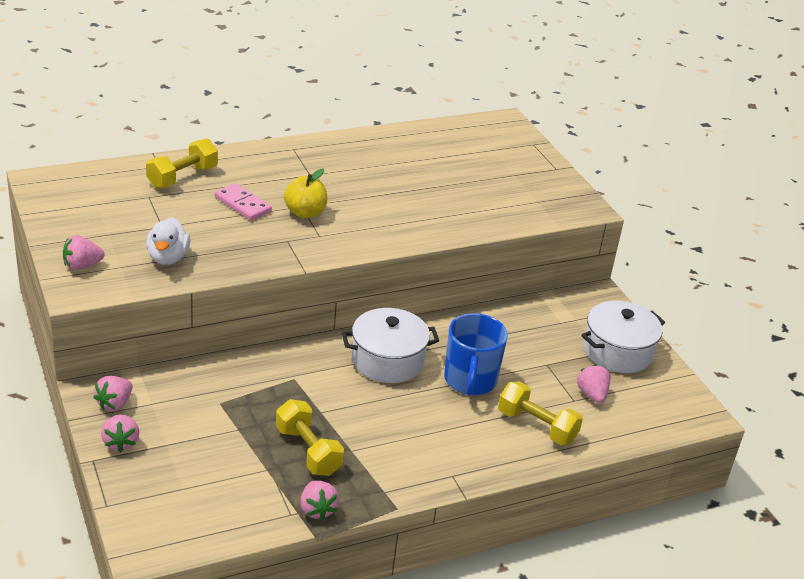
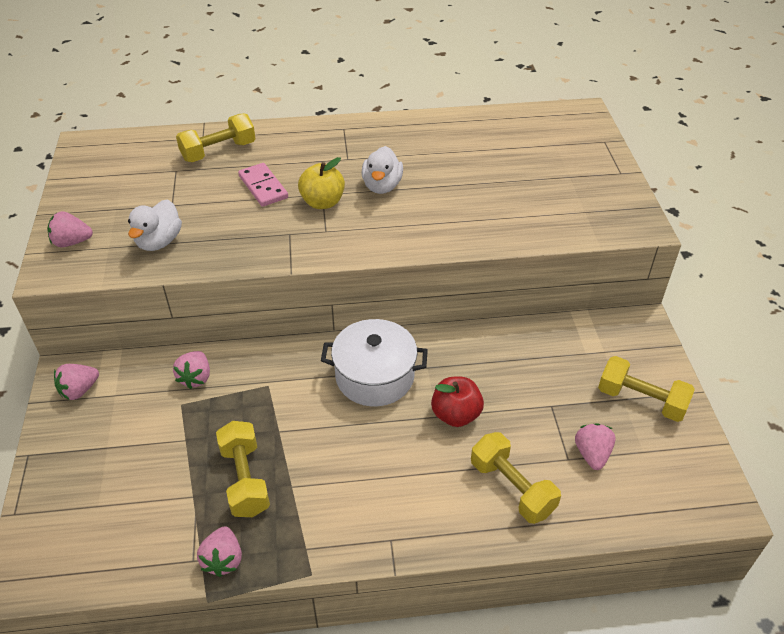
camera: 20 degrees right, 10 degrees up
pink strawberry [101,414,139,452] -> pink strawberry moved to [173,351,210,389]
blue mug [444,313,508,395] -> red apple [431,377,484,427]
white pot [581,301,665,373] -> yellow dumbbell [598,356,695,422]
none -> white duck [361,146,403,194]

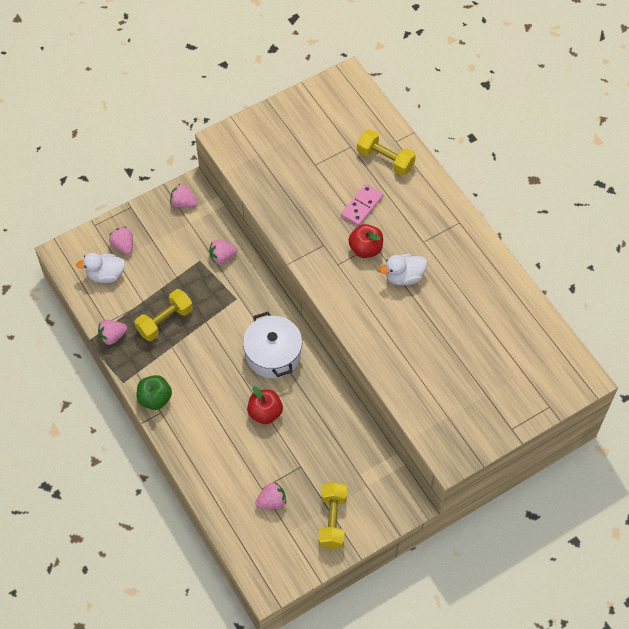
camera: 65 degrees right, 15 degrees up
pink strawberry [47,211,93,247] -> pink strawberry moved to [109,227,133,255]
white duck [128,199,182,251] -> white duck moved to [76,253,125,283]
yellow apple [298,157,345,209] -> red apple [348,224,383,258]
yellow dumbbell [471,432,561,524] -> none
none -> green apple [137,375,172,410]

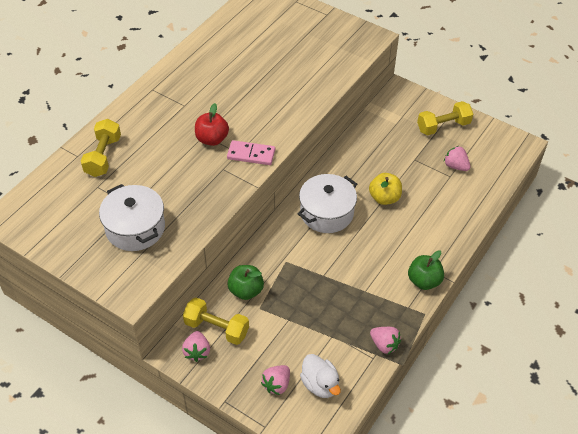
camera: 115 degrees left, 10 degrees down
yellow dumbbell [134,289,193,341] -> yellow dumbbell moved to [183,297,249,345]
pink strawberry [209,240,238,264] -> green apple [227,265,264,300]
red apple [247,386,283,424] -> yellow apple [369,173,402,205]
pink domino [341,184,383,226] -> pink domino moved to [227,140,275,165]
white duck [379,254,427,285] -> none
none -> white pot [99,184,165,251]

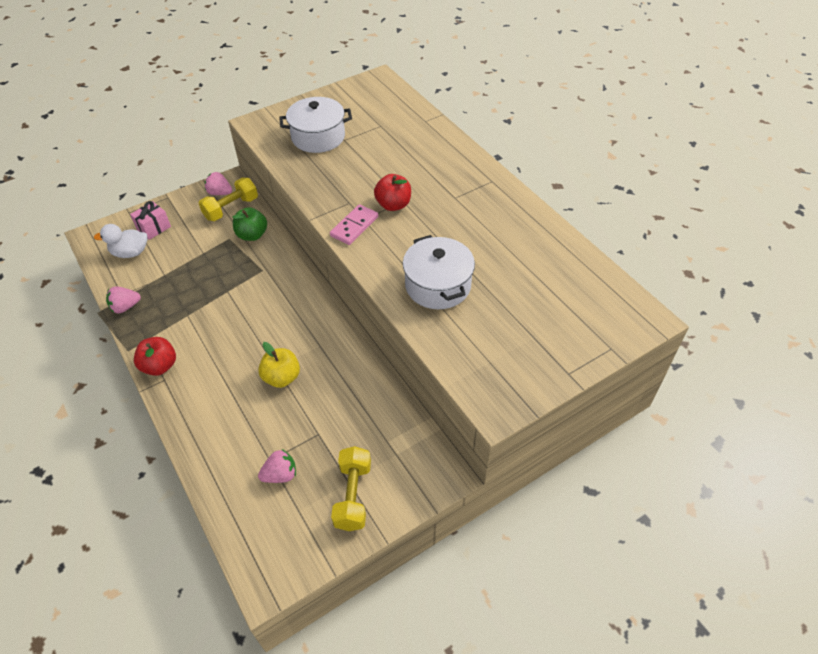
camera: 115 degrees right, 0 degrees up
yellow dumbbell [81,119,121,177] -> none
pink strawberry [261,365,290,395] -> pink gift [130,201,171,240]
white pot [298,174,357,233] -> white pot moved to [403,235,475,309]
green apple [408,250,444,290] -> red apple [134,337,176,376]

